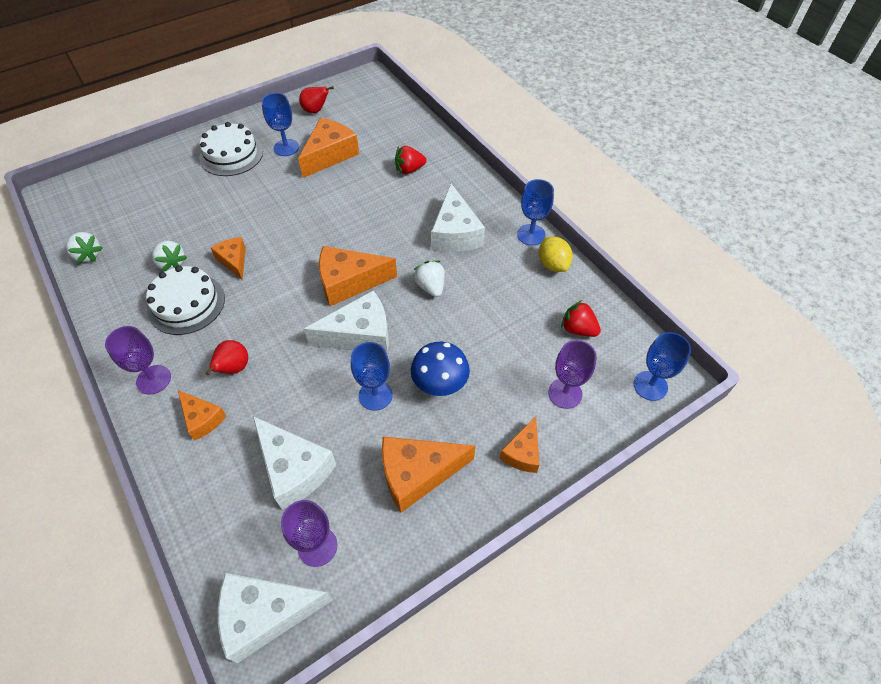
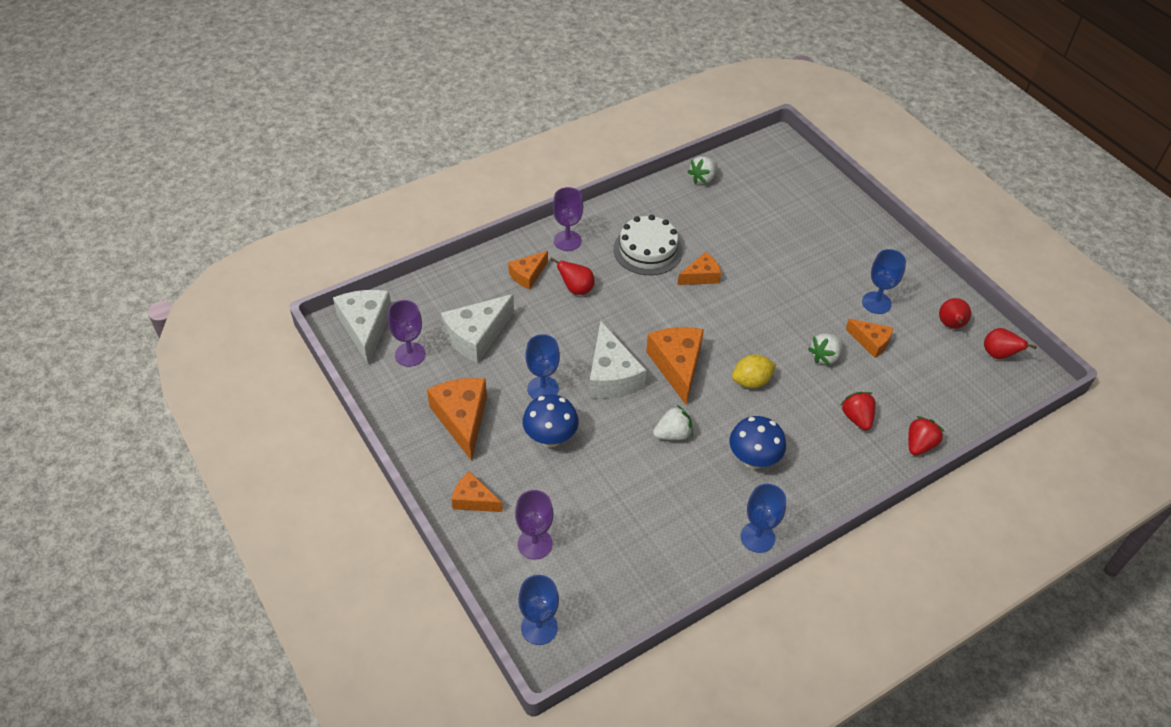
camera: 90 degrees right, 5 degrees down
white strawberry [152,241,187,272] -> white strawberry moved to [808,333,843,366]
white cake [199,122,263,176] -> none
orange cheese [298,118,359,178] -> orange cheese [846,319,893,358], size x0.59
white cheese [431,184,485,252] -> blue mushroom [729,416,786,469]
yellow lemon [539,237,573,272] -> yellow lemon moved to [732,354,776,388]
red strawberry [561,300,601,337] -> red strawberry moved to [908,416,945,456]
none -> red pear [984,328,1037,359]

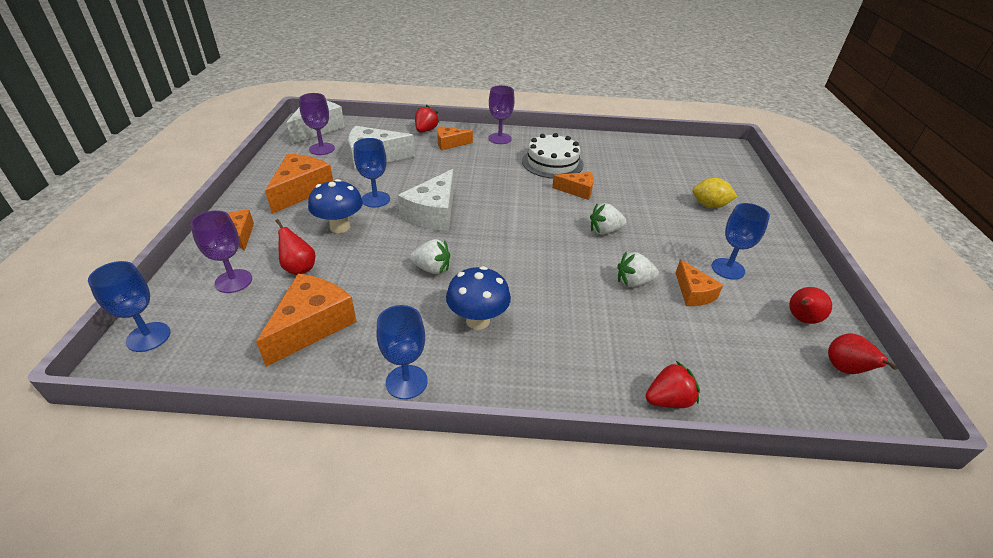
camera: 35 degrees right, 10 degrees down
red pear [550,258,595,295] -> red pear moved to [275,219,315,275]
orange cheese [646,327,704,405] -> orange cheese moved to [256,274,357,367]
white strawberry [688,156,718,184] -> white strawberry moved to [590,203,627,235]
yellow lemon [732,354,776,388] -> yellow lemon moved to [692,178,738,208]
red strawberry [841,392,876,430] -> red strawberry moved to [415,105,439,132]

